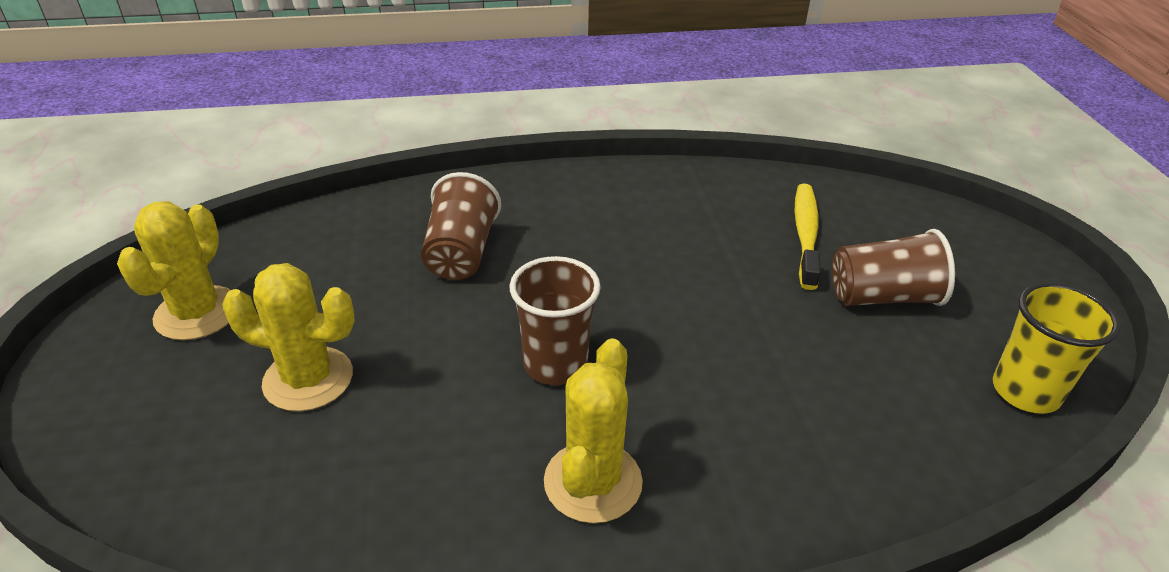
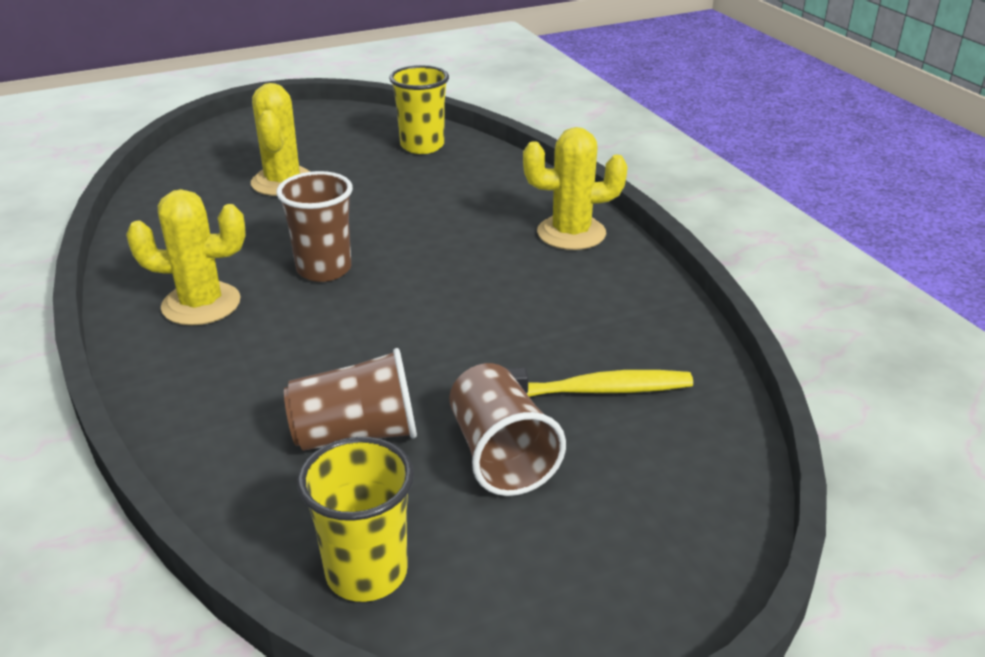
camera: 75 degrees right, 5 degrees down
yellow cactus [117,201,230,340] -> yellow cactus moved to [523,127,627,250]
brown cup [421,172,501,280] -> brown cup moved to [284,348,417,451]
none -> yellow cup [389,65,449,154]

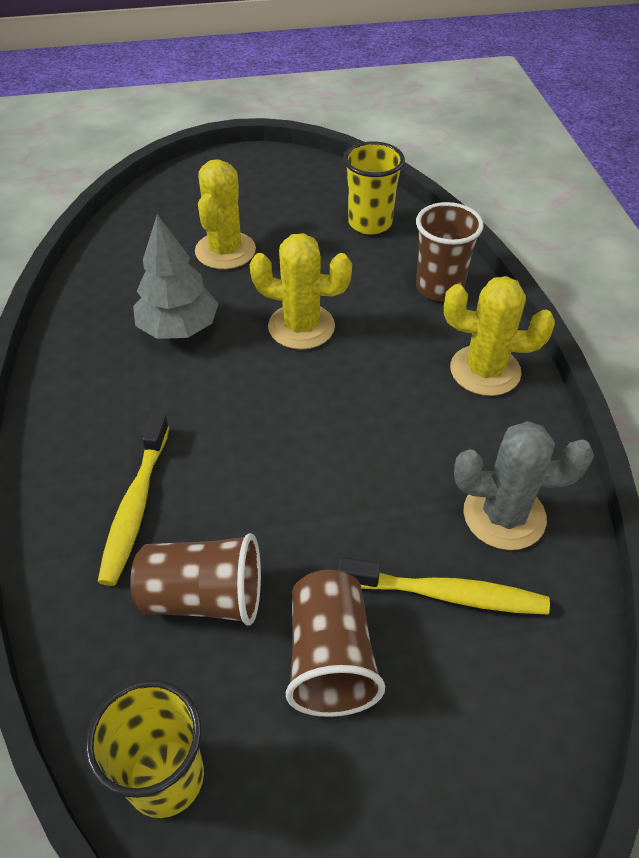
camera: 15 degrees right, 15 degrees up
yellow cactus [126,189,246,325] -> yellow cactus moved to [250,233,352,349]
brown cup [276,171,353,282] -> brown cup moved to [416,202,484,301]
none -> yellow toothbrush [98,413,169,586]
none -> grey tree [133,214,218,339]
none -> grey cactus [454,421,594,550]

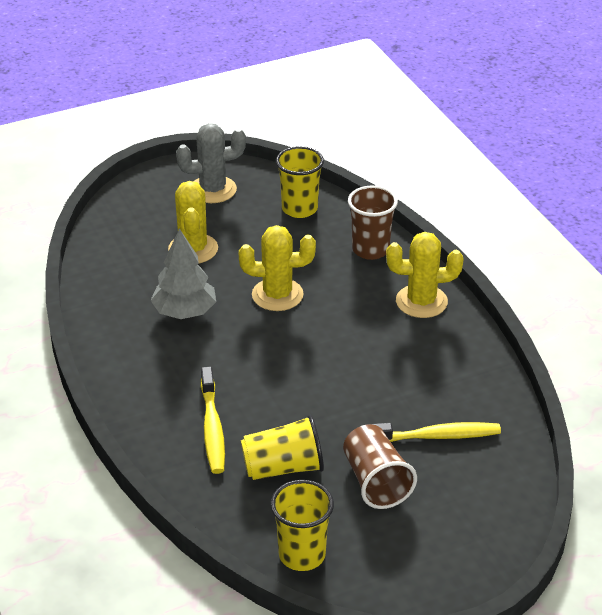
camera: 15 degrees left, 10 degrees down
brown cup [130,533,261,626] -> yellow cup [241,415,324,480]
grey cactus [454,421,594,550] -> grey cactus moved to [176,123,246,203]

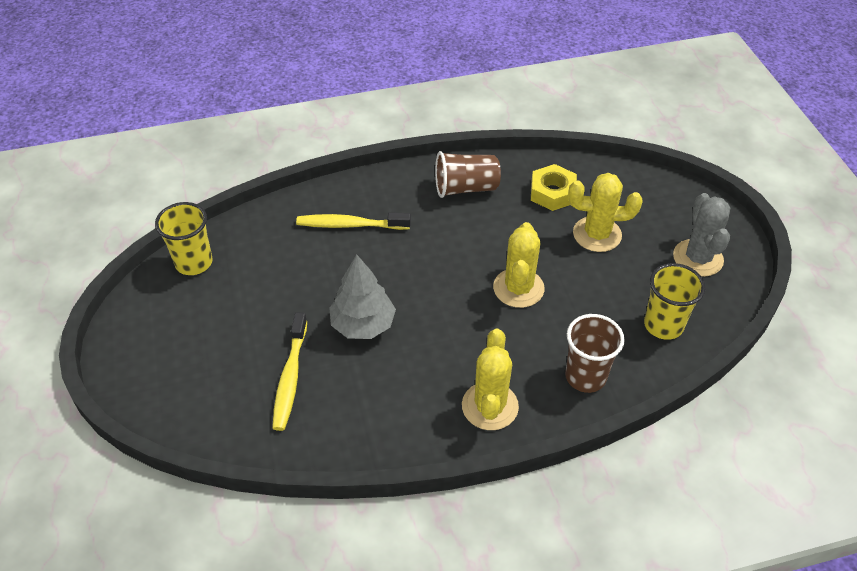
camera: 100 degrees right, 10 degrees up
grey tree [150,229,216,319] -> grey tree moved to [329,254,396,339]
yellow cup [241,415,324,480] -> none
brown cup [343,424,417,509] -> brown cup moved to [435,151,501,198]
none -> yellow nut [531,164,577,211]

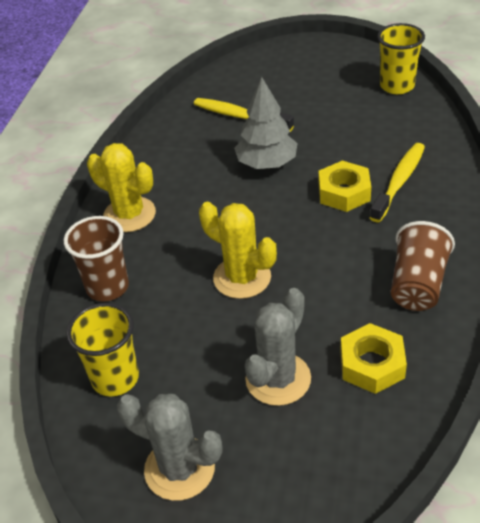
camera: 120 degrees right, 5 degrees down
yellow cactus [568,173,643,252] -> grey cactus [245,288,311,406]
none -> yellow nut [319,161,371,212]

